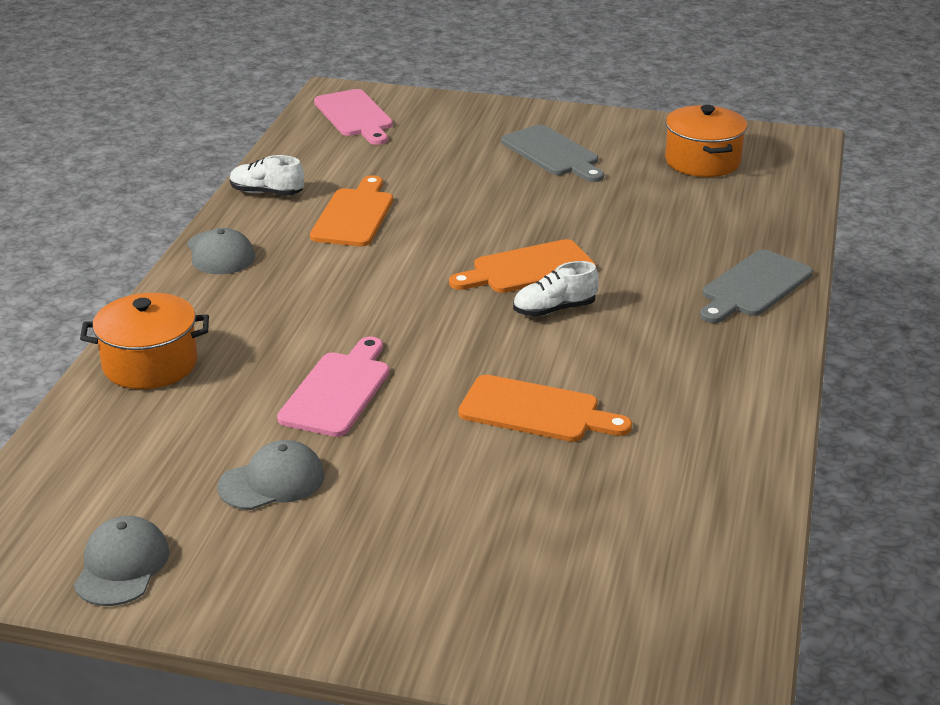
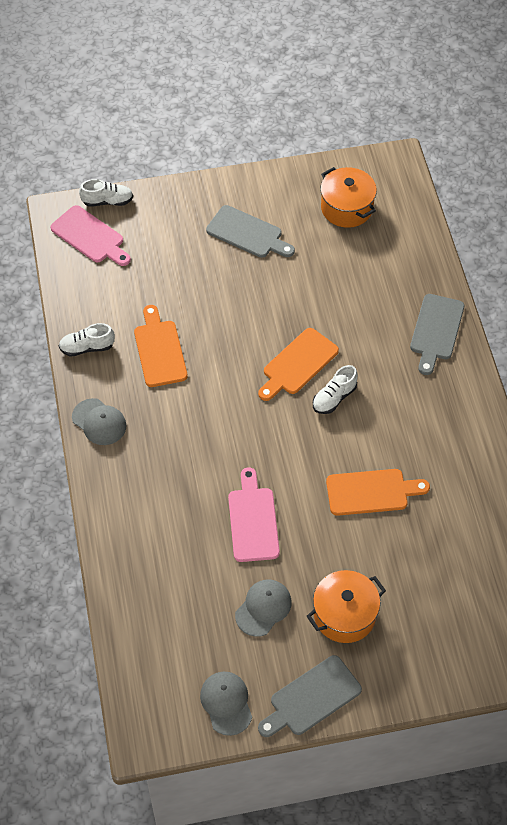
camera: 25 degrees left, 25 degrees up
orange pot [80,293,209,389] -> orange pot moved to [307,570,386,643]
none -> white shoe [79,179,133,207]
none -> grey cutting board [258,655,362,737]

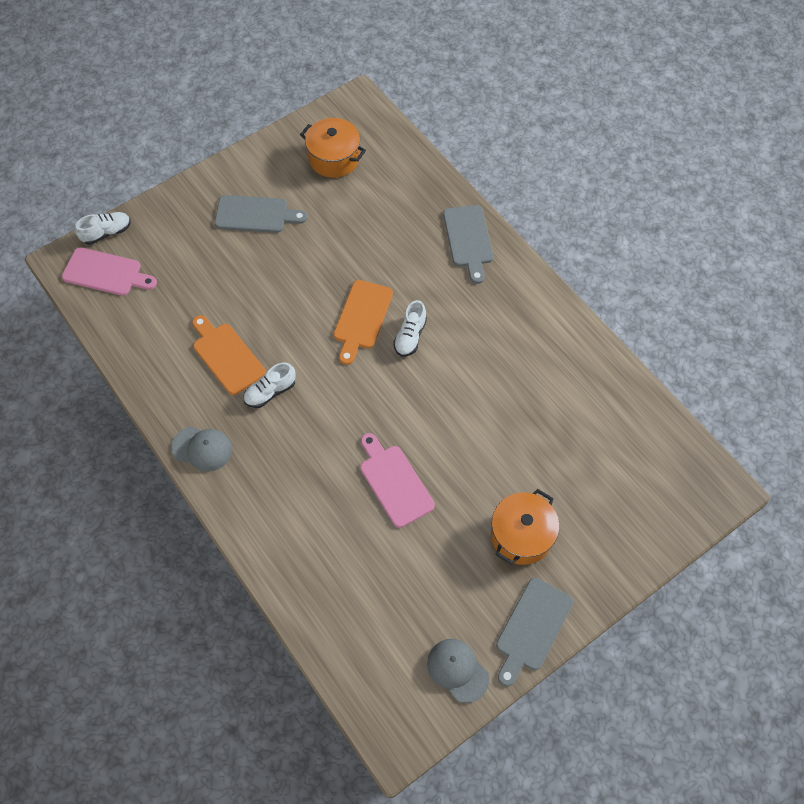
camera: 25 degrees left, 5 degrees up
white shoe [59,323,115,357] -> white shoe moved to [243,362,296,408]
grey cap [235,579,292,637] -> none
orange cutting board [326,469,430,516] -> none

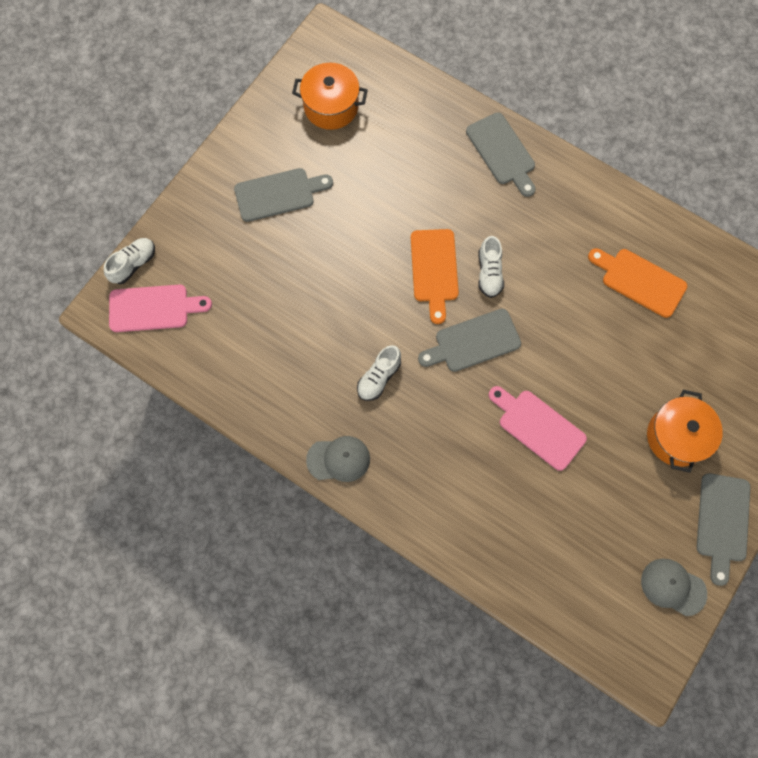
camera: 20 degrees left, 10 degrees up
orange cutting board [192,315,266,395] -> orange cutting board moved to [588,248,687,318]
none -> grey cutting board [418,309,521,372]

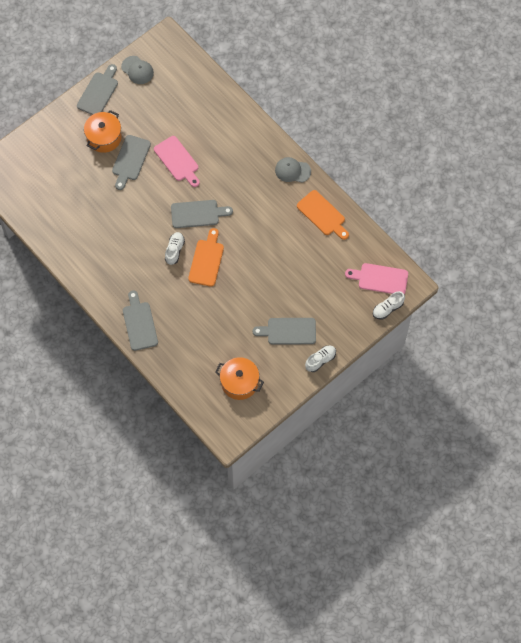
camera: 165 degrees left, 5 degrees down
white shoe [357,345,401,401] -> white shoe moved to [305,345,336,372]
orange cutting board [588,248,687,318] -> orange cutting board moved to [297,190,349,240]
none -> grey cutting board [112,135,151,190]

